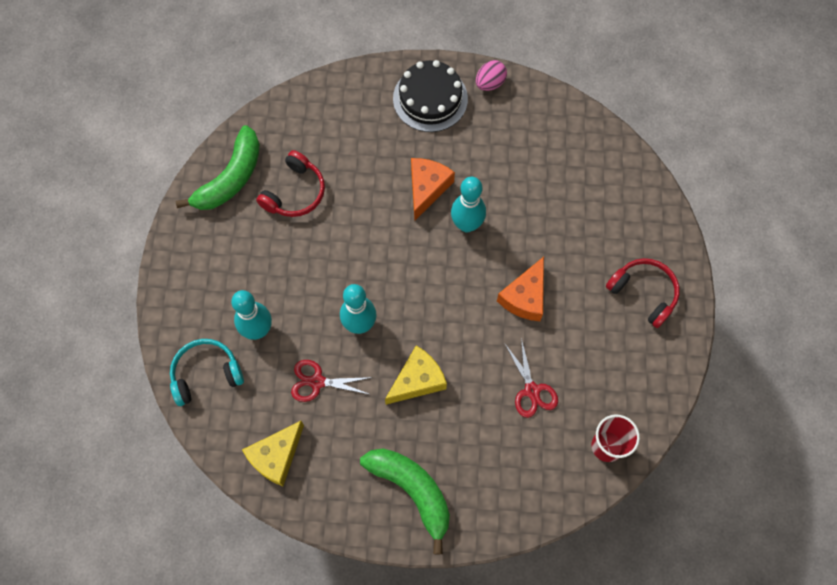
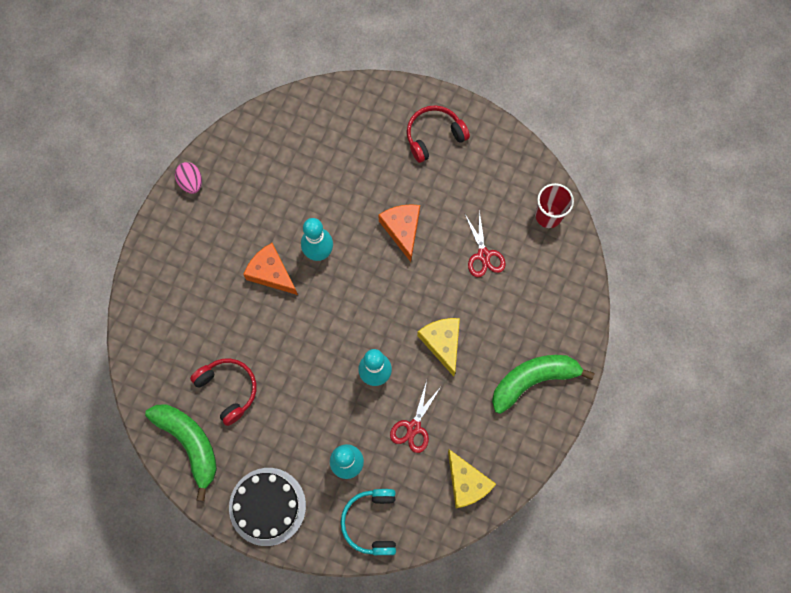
camera: 70 degrees left, 5 degrees up
black cake [393,60,468,132] -> black cake moved to [229,468,306,546]
orange cheese [497,257,544,321] -> orange cheese turned 150 degrees counterclockwise [378,204,420,262]
red scissors [505,338,558,418] -> red scissors turned 75 degrees clockwise [465,210,506,277]

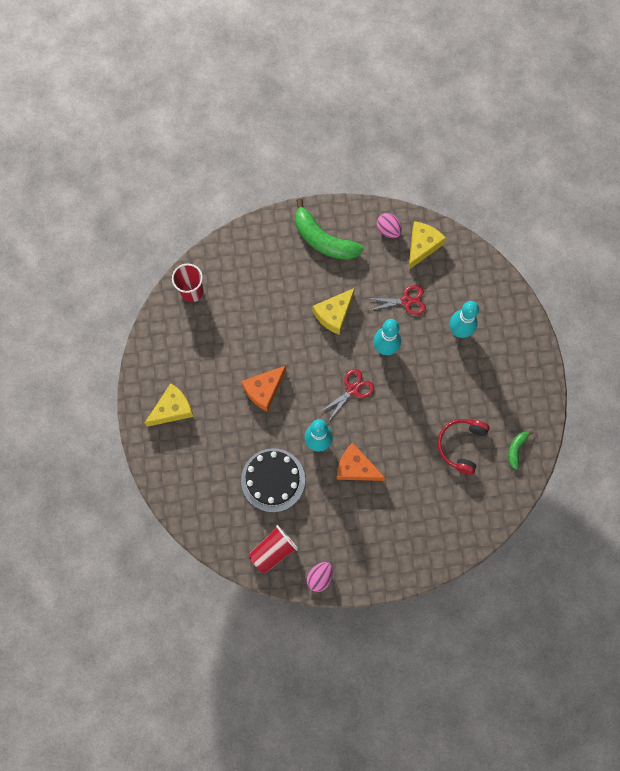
camera: 120 degrees left, 0 degrees up
green banana [145,404,217,501] -> green banana [508,431,534,469], size x0.48
black cake [229,468,306,546] -> black cake moved to [241,448,305,512]
orange cheese [243,243,298,295] -> orange cheese turned 105 degrees clockwise [336,443,386,481]
turquoise headphones [341,489,396,555] -> none
red headphones [407,105,470,163] -> yellow cheese [145,383,194,427]
red scissors [465,210,506,277] -> red scissors moved to [320,369,374,422]
none -> red cup [249,525,298,573]
none -> pink egg [377,213,402,238]

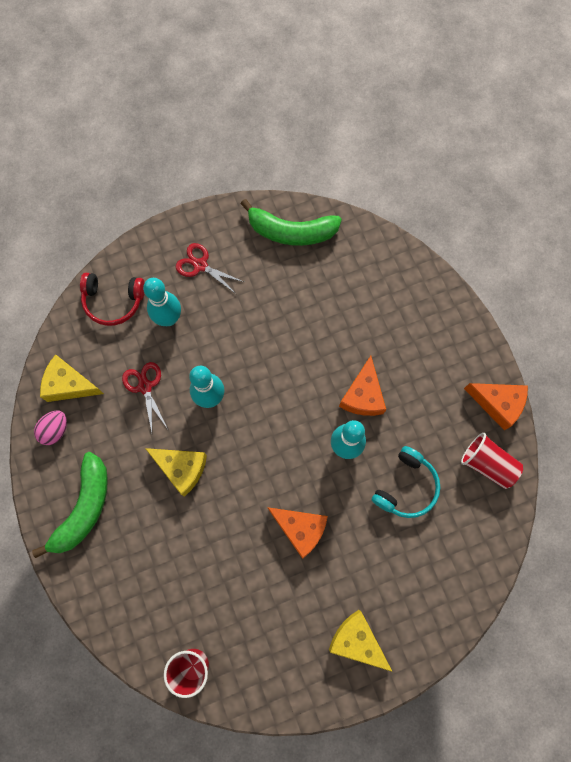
camera: 105 degrees left, 0 degrees up
black cake [241,448,305,512] -> turquoise headphones [372,446,440,518]
pink egg [307,562,333,592] -> orange cheese [464,383,528,430]
red scissors [320,369,374,422] -> red scissors moved to [176,243,244,294]
red headphones [438,419,490,475] -> red headphones moved to [80,273,145,326]
green banana [508,431,534,469] -> green banana [241,199,342,246], size x2.10

